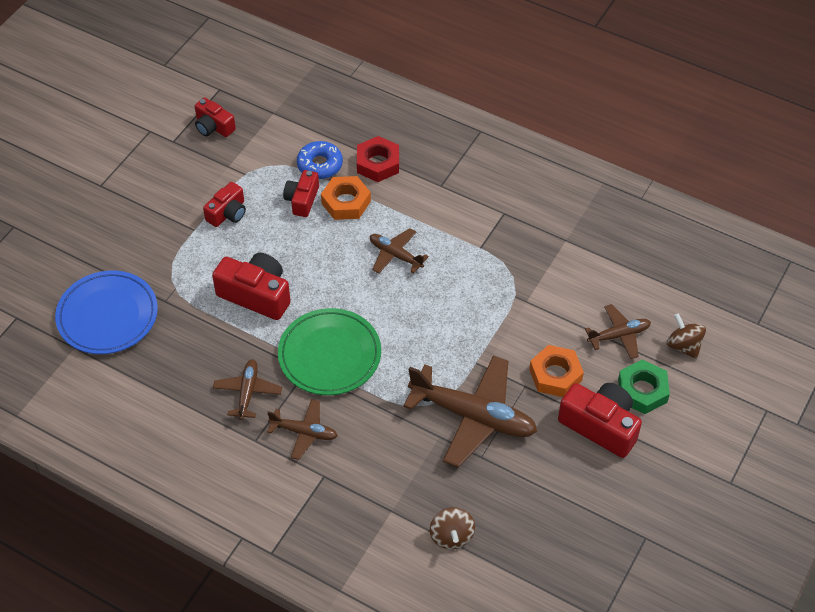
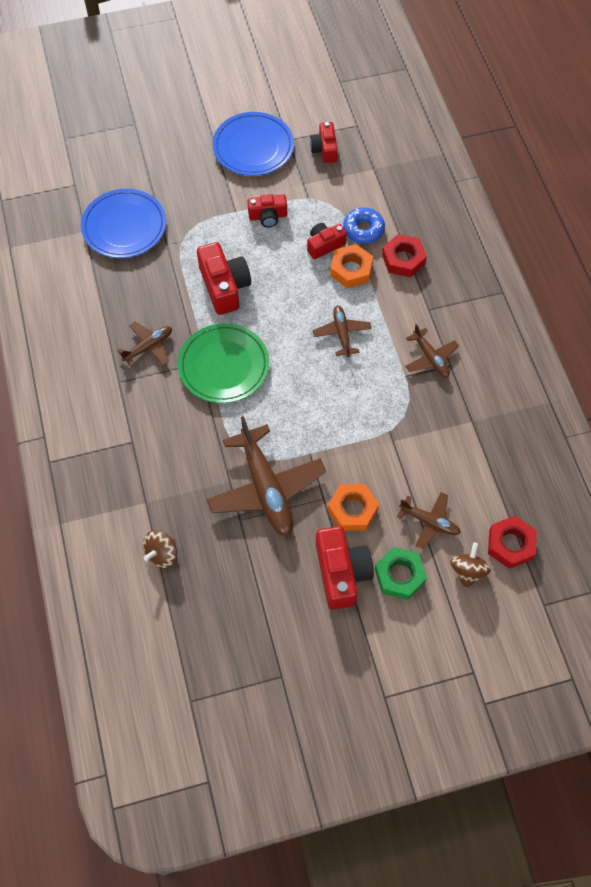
camera: 45 degrees right, 10 degrees up
brown plane [267,399,338,460] -> brown plane moved to [405,324,459,377]
none -> blue plate [212,112,294,176]
none -> red nut [488,516,537,569]

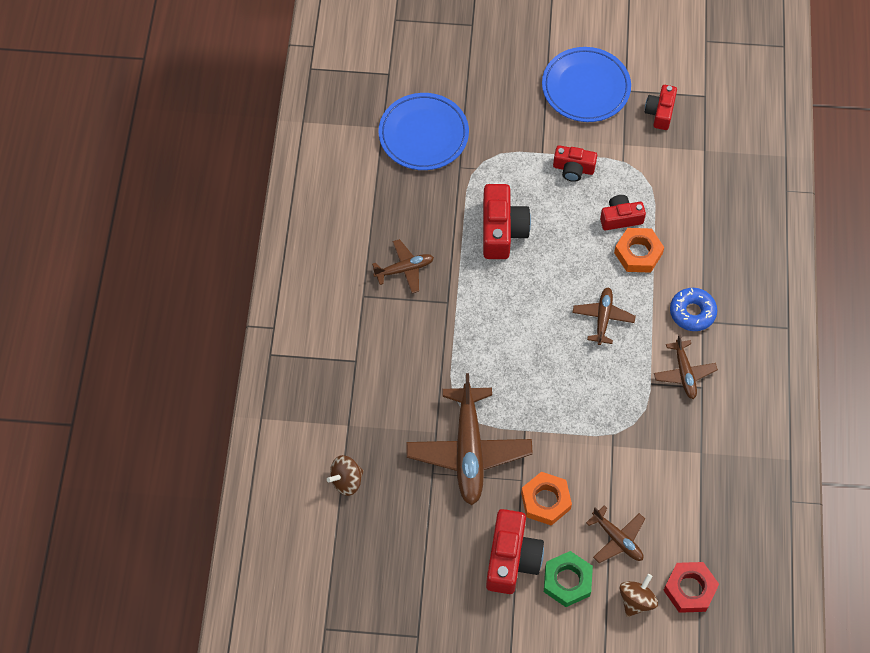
camera: 20 degrees right, 0 degrees up
green plate [178,323,269,403] -> none
blue donut [343,207,385,244] -> blue donut moved to [670,288,717,331]
red nut [382,234,427,277] -> none

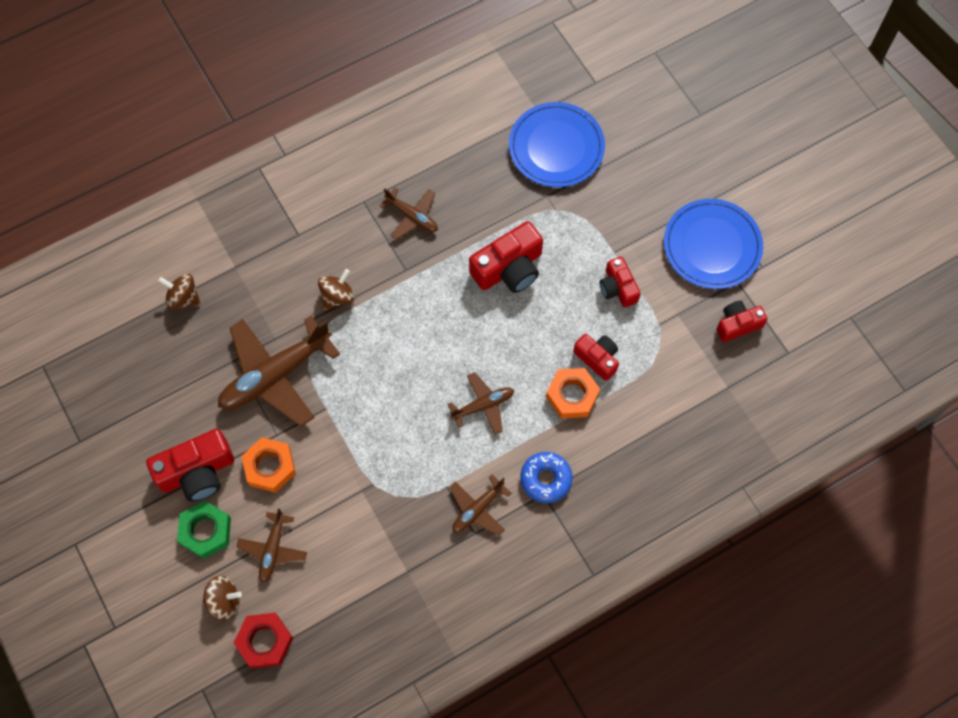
camera: 55 degrees right, 5 degrees up
none -> brown spinning top [318,269,355,310]

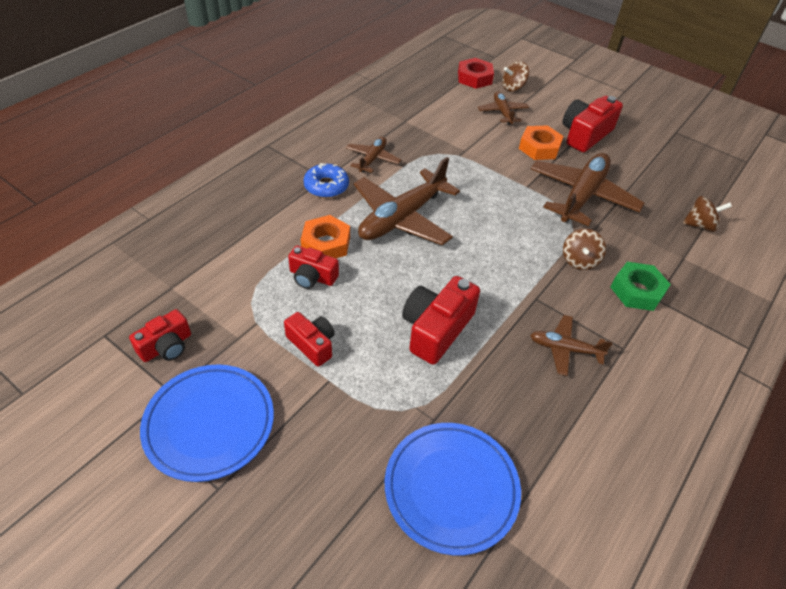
camera: 155 degrees right, 20 degrees down
green nut [177,501,231,559] -> green nut moved to [610,262,671,311]
brown plane [448,372,514,434] -> brown plane [354,157,460,245], size x1.92

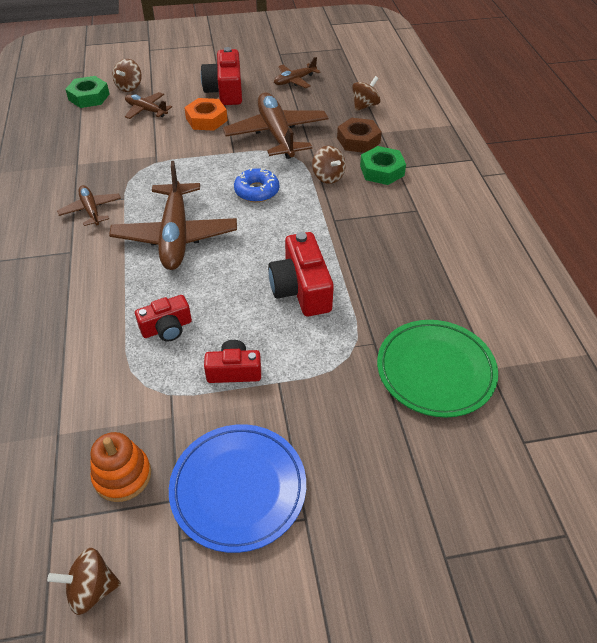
camera: 45 degrees left, 0 degrees up
red camera [129,309,191,362] -> orange stacking toy [90,432,151,502]
orange nut [301,215,350,258] -> none
blue donut [303,163,349,198] -> blue donut moved to [234,168,279,202]
blue plate [385,423,521,555] -> green plate [377,320,498,418]
red nut [458,58,494,89] -> green nut [65,76,110,108]
brown plane [530,315,613,376] -> brown plane moved to [274,57,320,88]
none -> brown spinning top [47,548,121,615]
none -> brown nut [337,118,382,153]

